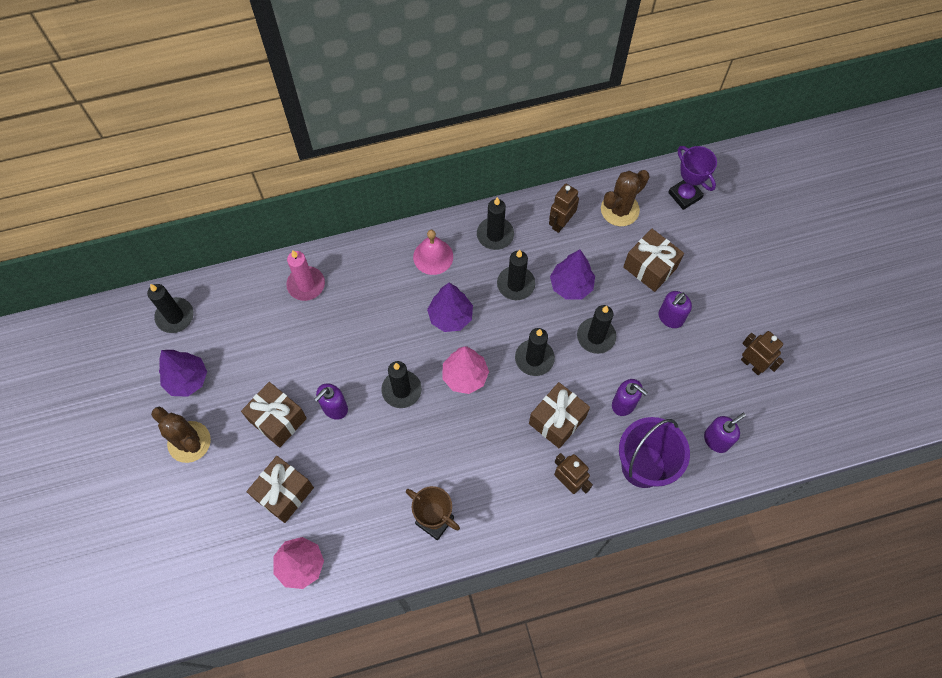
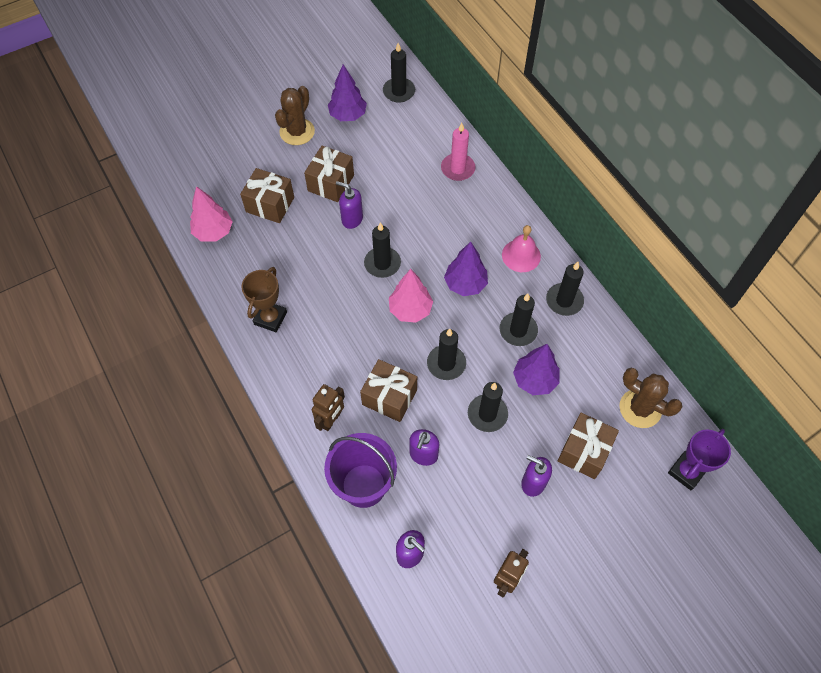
camera: 75 degrees right, 5 degrees down
brown robot [549,184,579,233] -> none

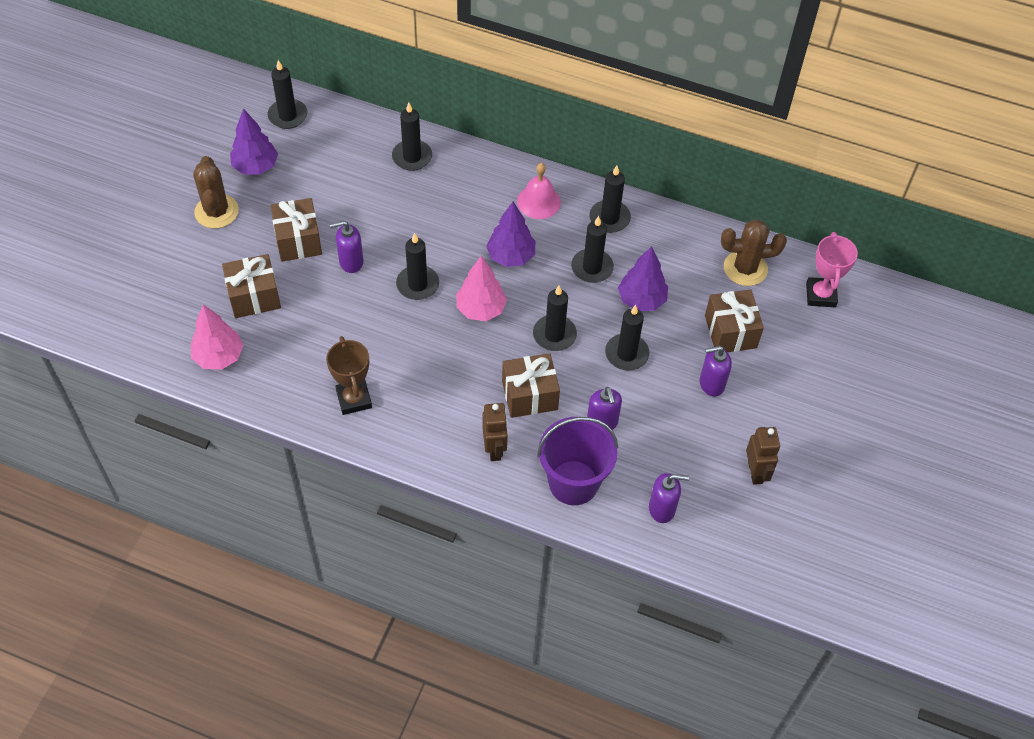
camera: 40 degrees left, 5 degrees down
pink candle [441,123,475,181] -> black candle [392,103,432,171]
purple trophy [668,429,731,491] -> pink trophy [806,232,858,307]

